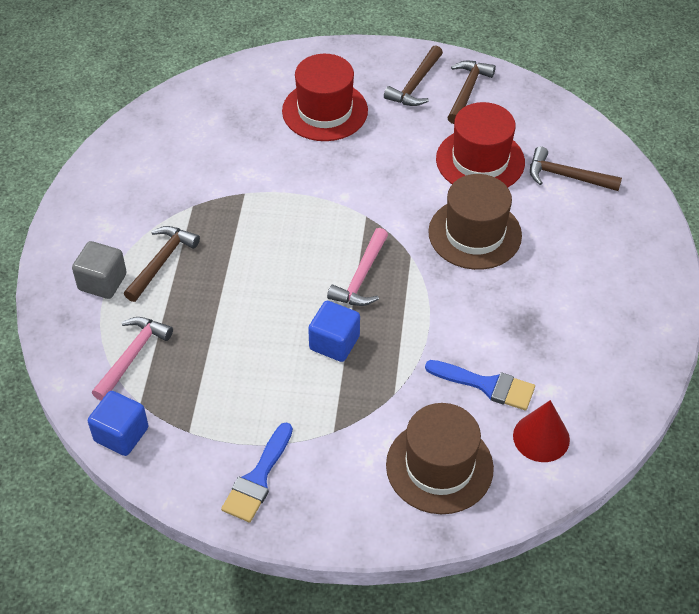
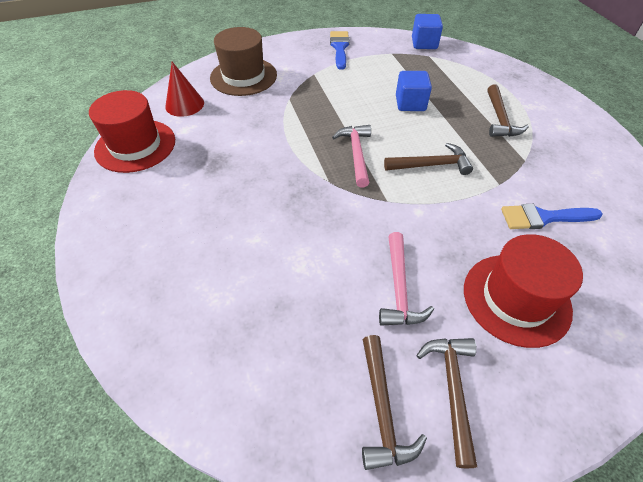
camera: 155 degrees right, 0 degrees up
grey cube [72,241,127,299] -> none
pink hammer [92,317,173,401] -> pink hammer moved to [379,232,434,326]
blue cube [308,301,360,362] -> blue cube moved to [396,71,432,111]
blue brush [425,360,535,410] -> blue brush moved to [501,204,602,229]
brown hat [428,174,522,270] -> none
red hat [436,102,525,187] -> red hat moved to [89,90,175,173]
brown hammer [530,146,622,191] -> brown hammer moved to [384,143,473,175]

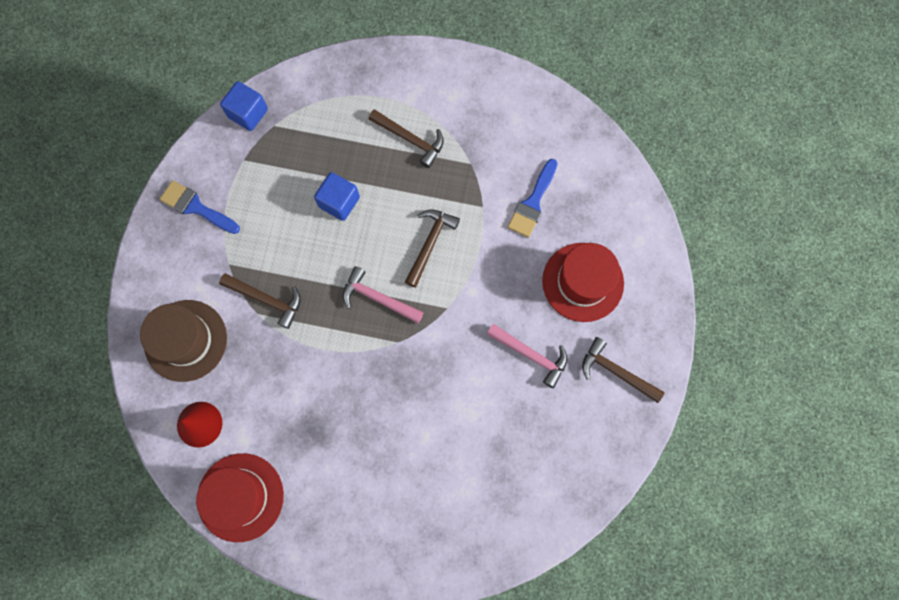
camera: 60 degrees left, 25 degrees up
brown hammer [362,335,427,470] -> brown hammer moved to [219,273,301,329]

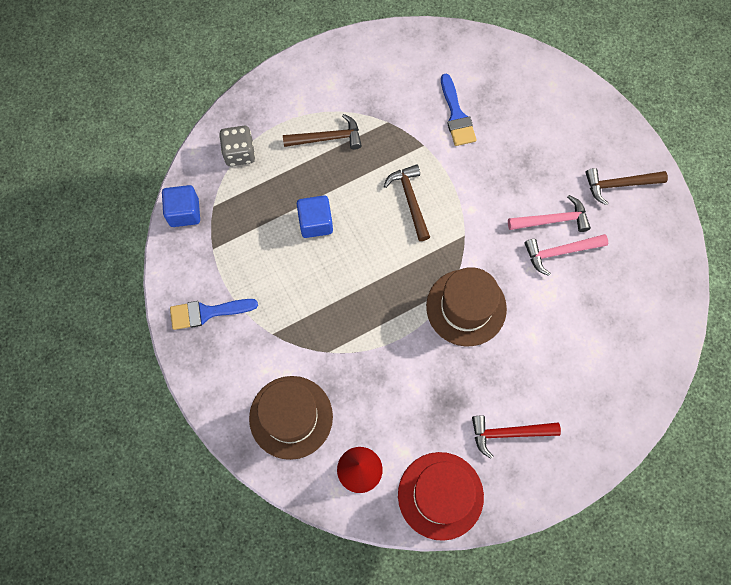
camera: 40 degrees left, 5 degrees down
brown hammer [219,273,301,329] -> none
pink hammer [343,266,424,323] -> pink hammer moved to [524,234,608,276]
red hat [542,243,624,322] -> none
none -> grey dice [219,126,255,166]
none -> brown hat [426,267,507,346]
none -> red hammer [472,416,561,459]

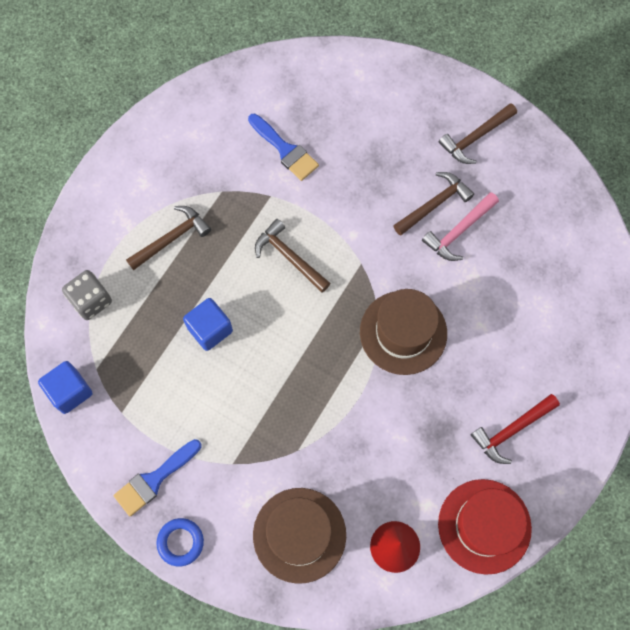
camera: 30 degrees left, 0 degrees up
pink hammer [508,195,591,232] -> brown hammer [393,172,474,236]
none -> blue ring [156,518,204,567]

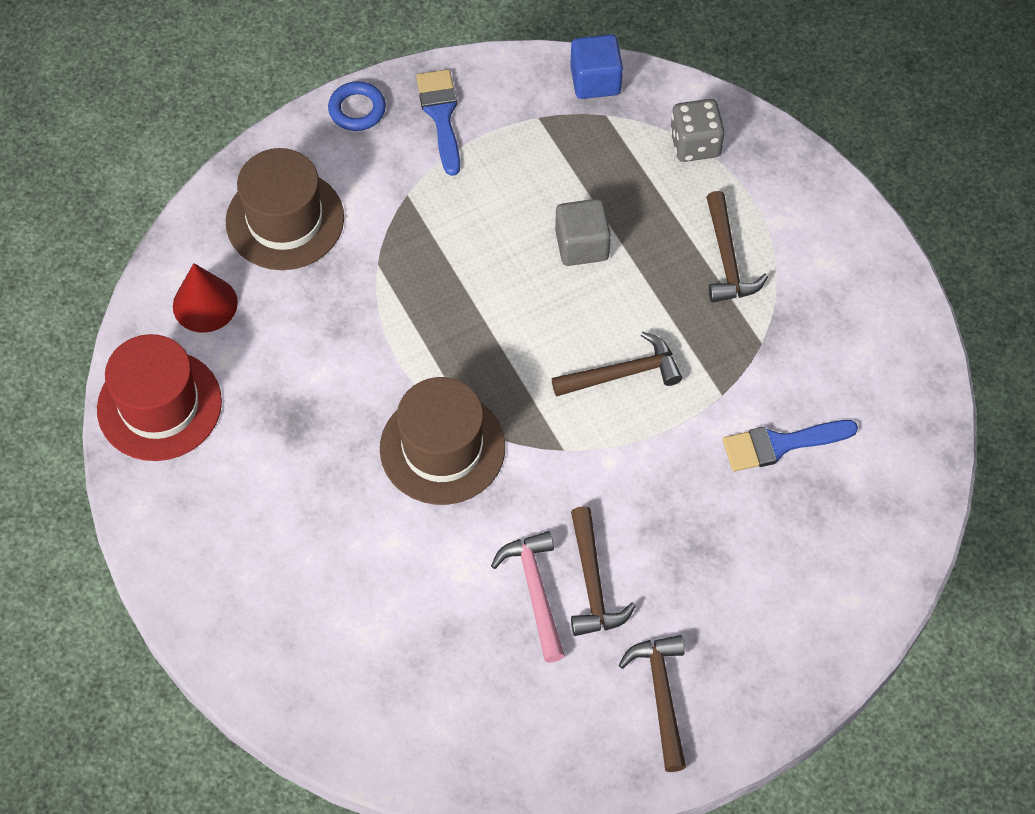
camera: 120 degrees right, 10 degrees down
blue cube [183,298,233,351] -> grey cube [555,199,611,266]
red hammer [471,394,560,464] -> none

